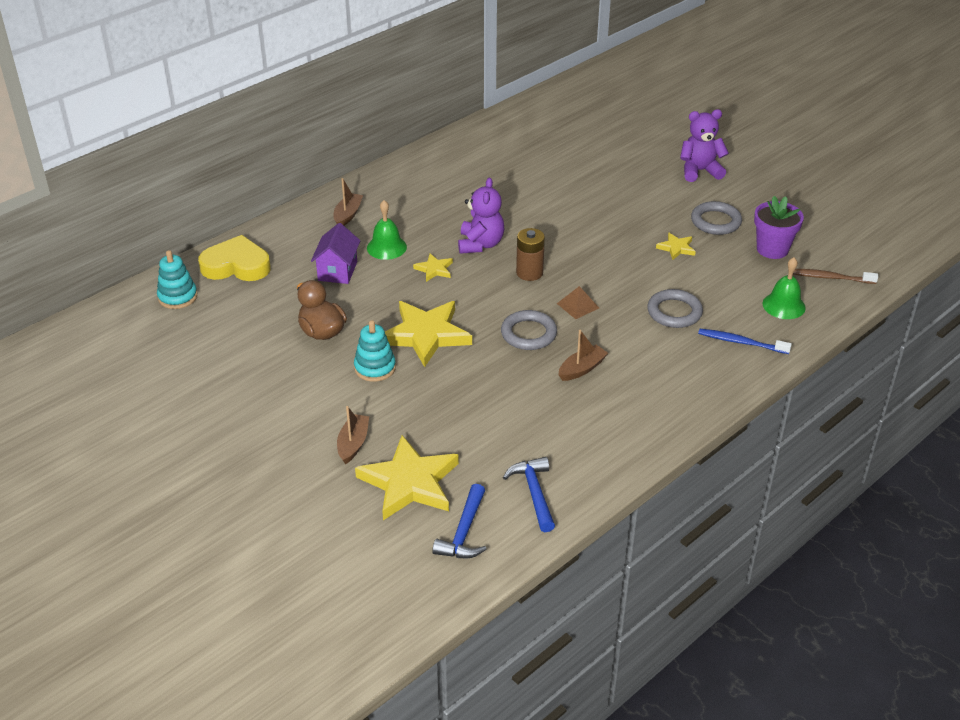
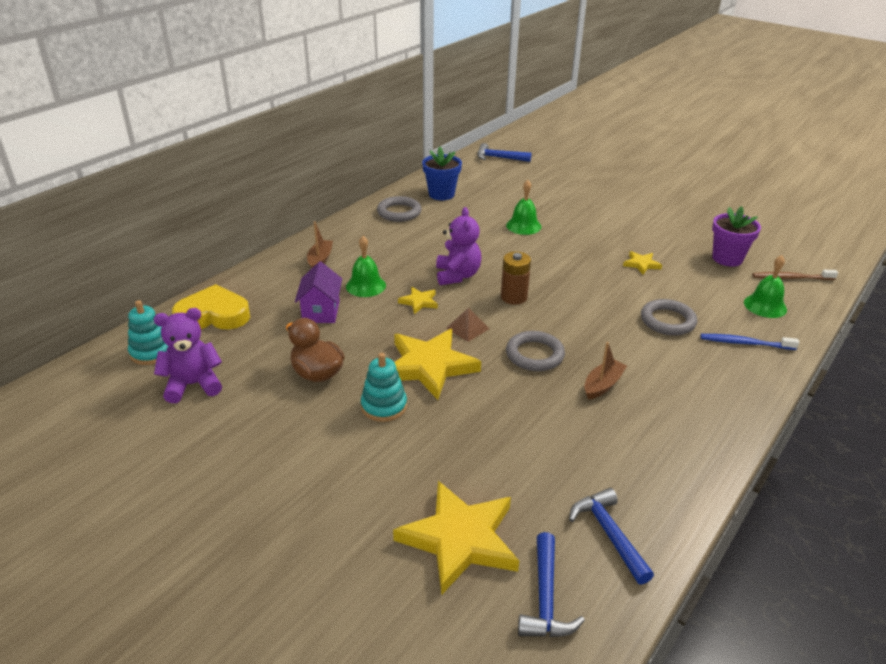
camera: 10 degrees left, 5 degrees down
brown boat [337,406,369,464] -> none
brown pyramid [557,286,599,319] -> brown pyramid moved to [446,307,489,342]
purple teddy bear [680,109,729,182] -> purple teddy bear moved to [154,308,222,403]
grey ring [691,201,742,235] -> grey ring moved to [377,196,421,222]
none -> blue flower pot [422,147,462,200]
none -> blue hammer [477,143,531,162]
none -> green bell [506,180,541,235]

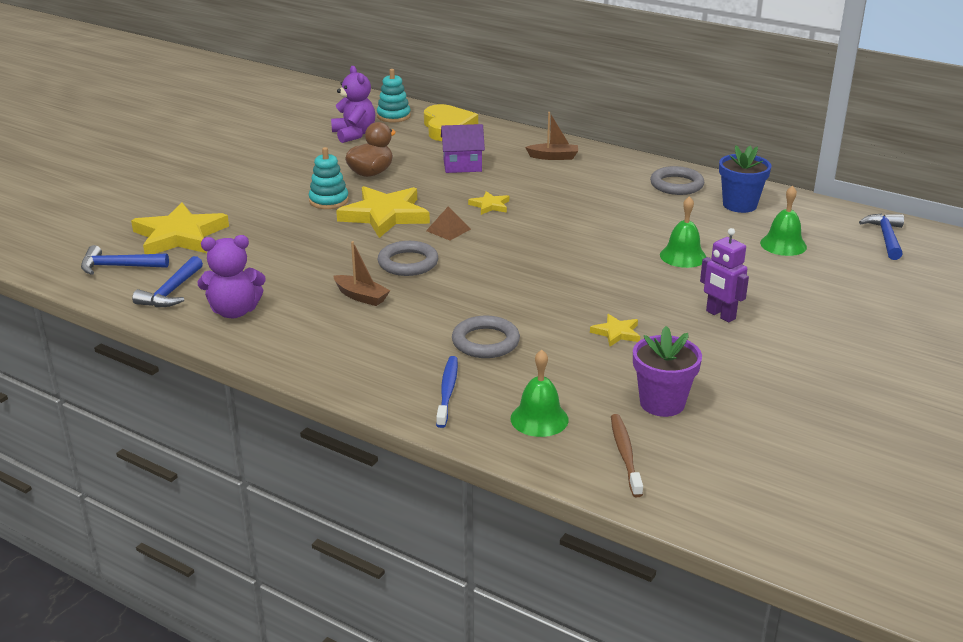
camera: 85 degrees right, 5 degrees down
green bell [346,236,386,297] -> green bell moved to [760,185,807,256]
purple teddy bear [436,207,481,285] -> purple teddy bear moved to [198,235,266,318]
brown battery [501,252,531,305] -> none
blue hammer [569,488,654,585] -> blue hammer turned 135 degrees clockwise [132,256,203,307]
none -> purple robot [700,228,749,322]

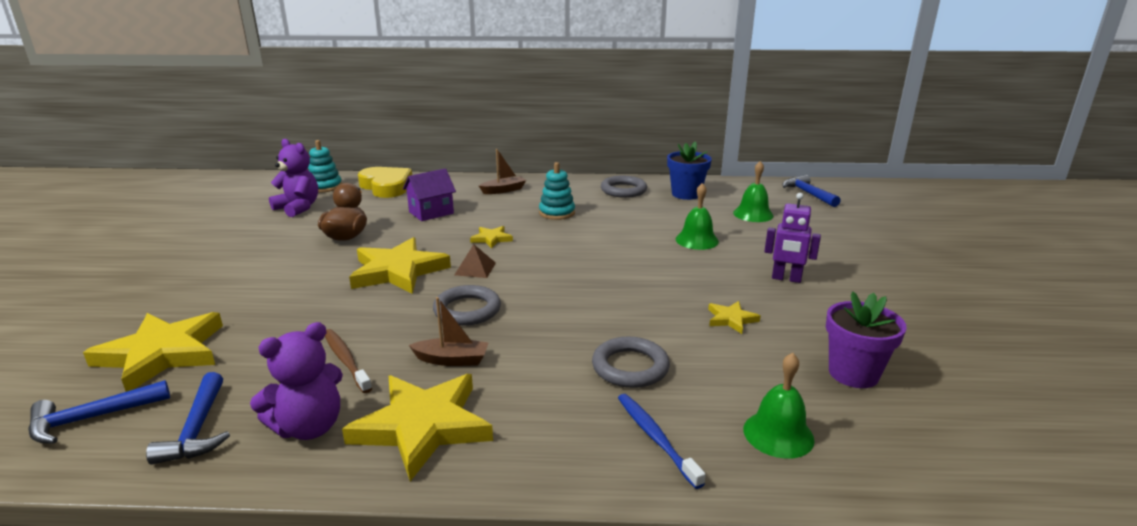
camera: 30 degrees left, 5 degrees down
turquoise stacking toy [309,147,349,209] -> turquoise stacking toy moved to [539,162,575,220]
brown toothbrush [611,414,643,497] -> brown toothbrush moved to [325,329,372,393]
none -> yellow star [342,374,493,481]

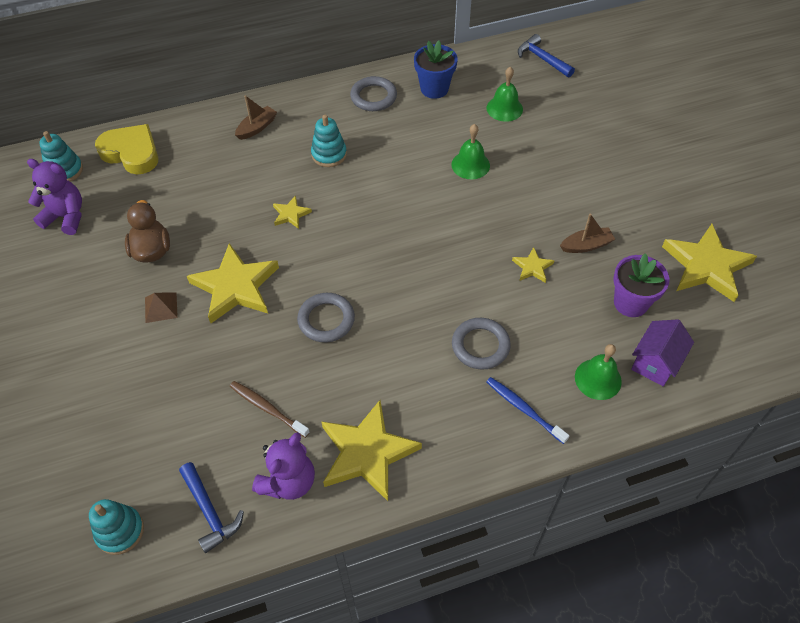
camera: 20 degrees left, 30 degrees up
blue hammer [28,380,170,443] -> turquoise stacking toy [89,499,144,555]
yellow star [83,312,223,392] -> yellow star moved to [662,224,757,302]
purple house [403,168,456,221] -> purple house moved to [631,319,694,387]
brown boat [409,297,488,366] -> brown boat moved to [560,213,615,253]
brown pyramid [455,244,496,278] -> brown pyramid moved to [145,292,178,323]
purple robot [764,193,821,283] -> none

